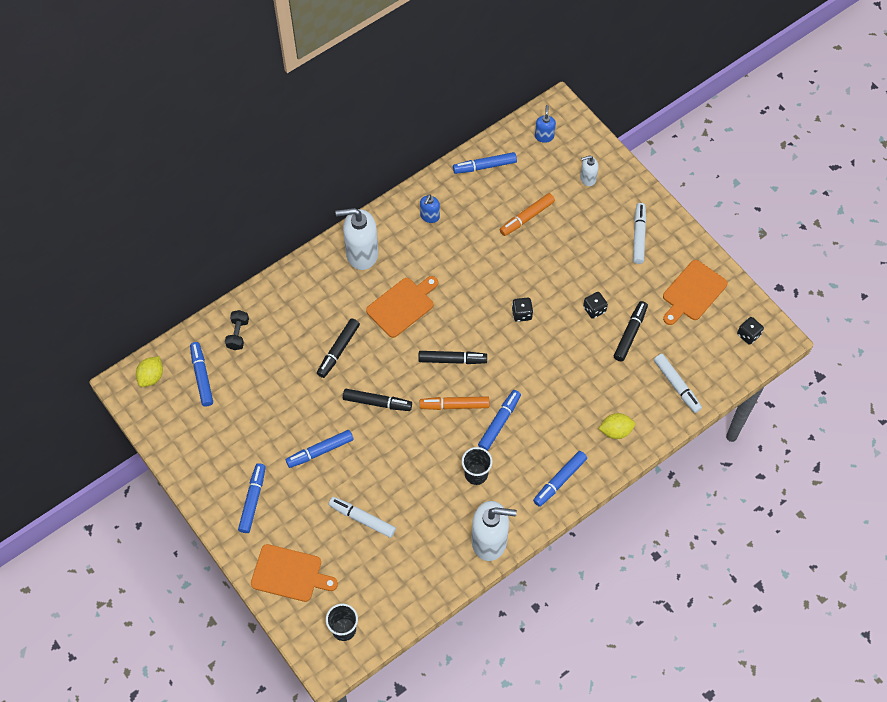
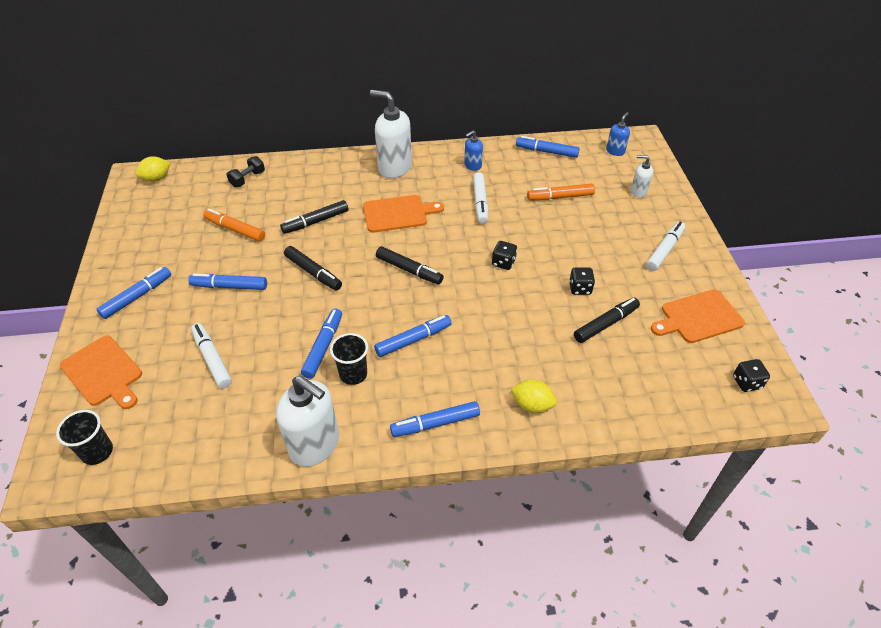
camera: 30 degrees right, 15 degrees down
blue marker [190,342,213,407] -> blue marker moved to [301,309,342,379]
orange marker [420,396,489,410] -> orange marker moved to [203,209,265,242]
white marker [654,354,702,413] -> white marker moved to [473,172,488,224]

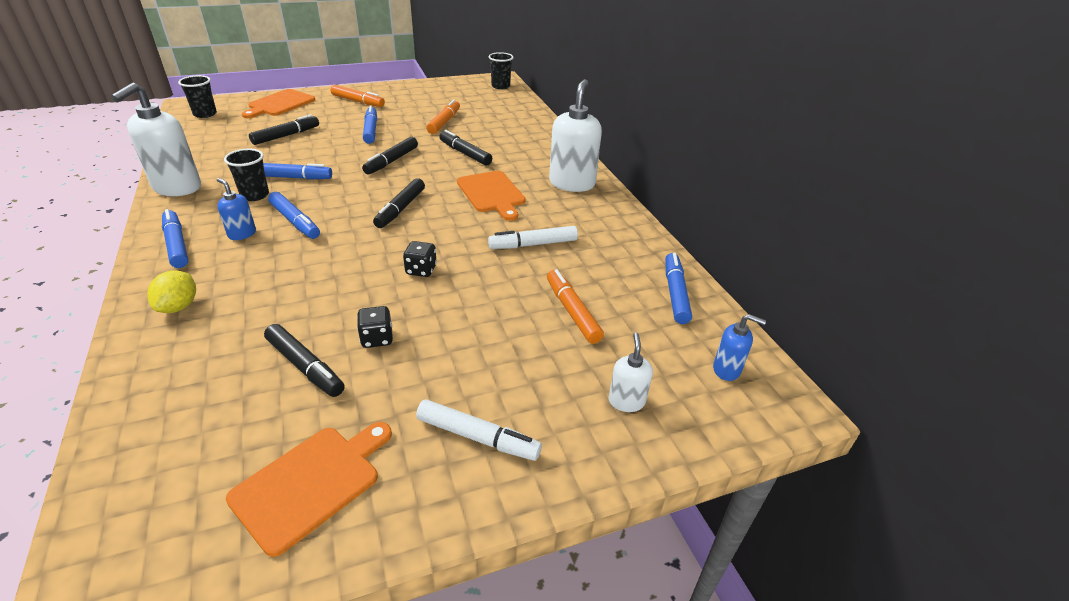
camera: 75 degrees right, 10 degrees down
blue marker [97,267,171,319] -> orange marker [331,85,385,107]
yellow lemon [135,156,171,182] -> black cup [489,52,514,89]
white marker [191,323,232,388] -> black marker [249,114,319,145]
black dumbbell [227,156,265,187] -> none
blue soap dispenser [464,130,483,171] -> blue soap dispenser moved to [217,178,256,240]
orange cutting board [651,290,745,343] -> orange cutting board turned 75 degrees clockwise [226,422,392,557]
black dice [733,359,770,392] -> none

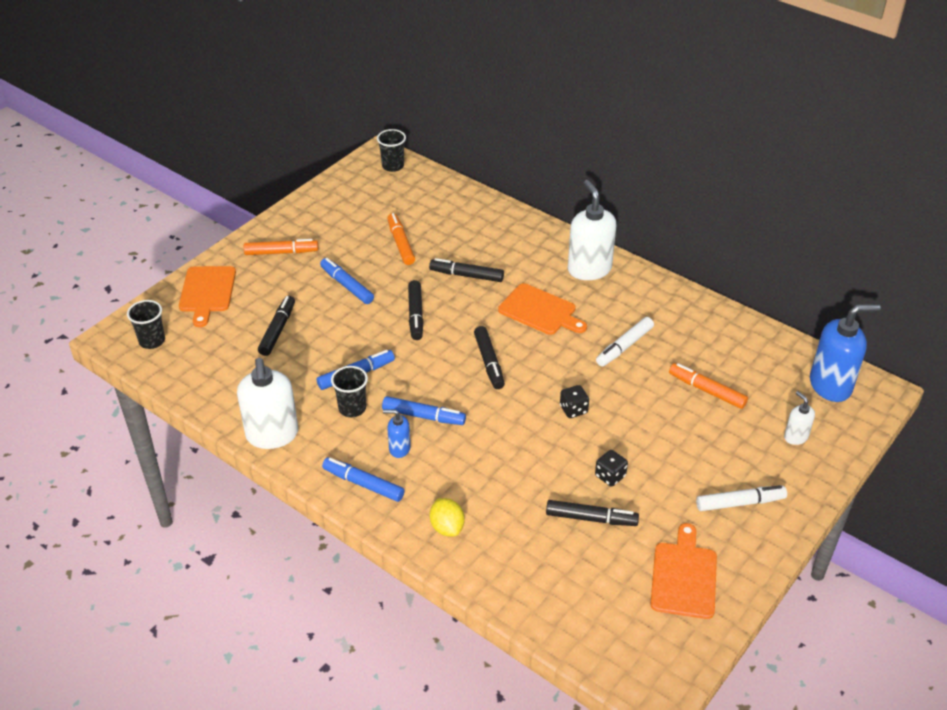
camera: 30 degrees left, 5 degrees up
blue marker [665,253,692,324] -> none
blue soap dispenser [713,314,766,381] -> blue soap dispenser [810,304,881,402], size x1.99

